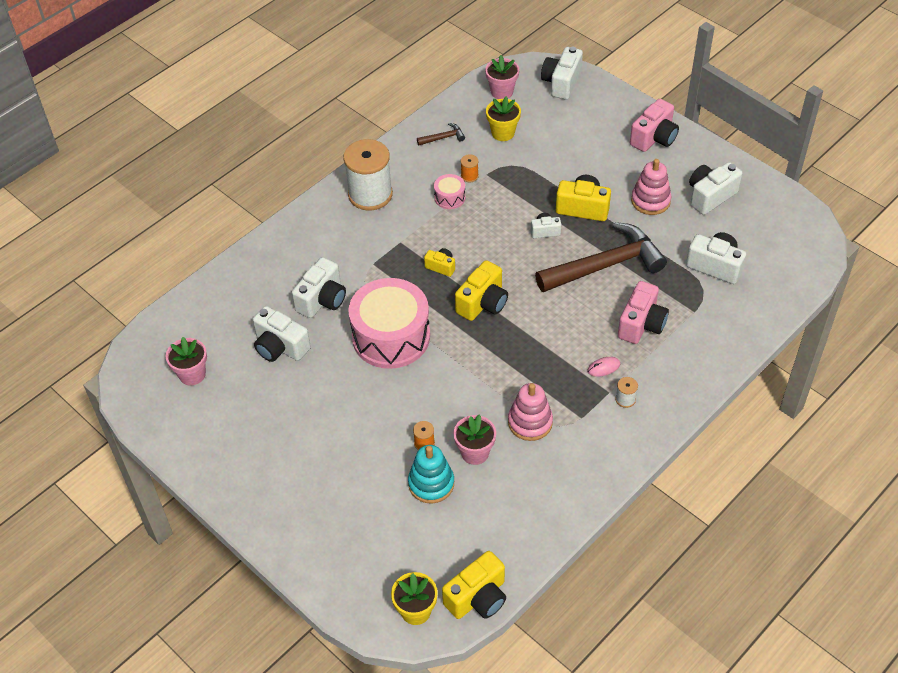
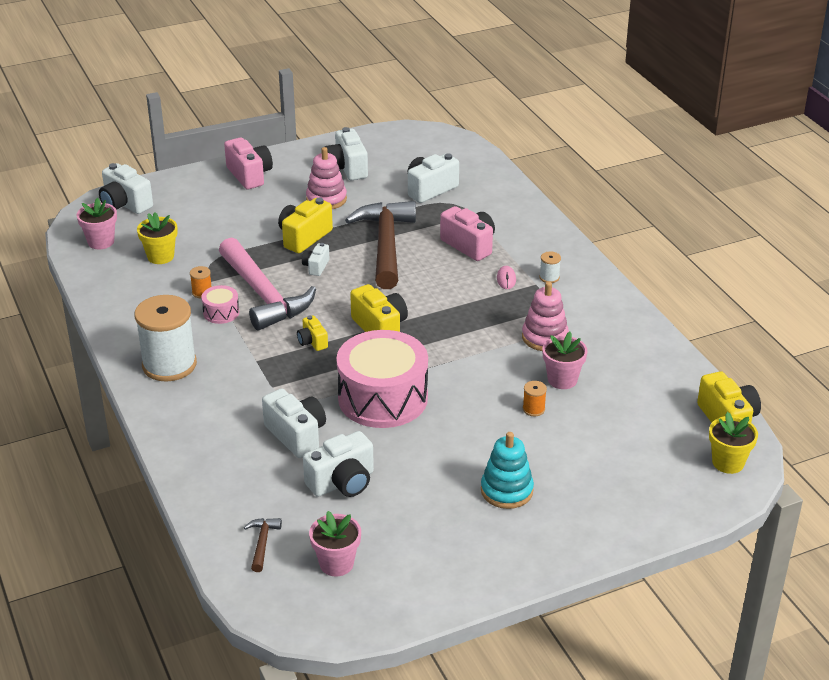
camera: 70 degrees left, 15 degrees down
turquoise stacking toy [408,445,454,503] -> turquoise stacking toy moved to [481,432,534,509]
brown hammer [417,123,465,145] -> brown hammer moved to [244,518,282,572]
yellow camera [424,248,455,277] -> yellow camera turned 75 degrees counterclockwise [297,315,328,351]
none -> pink hammer [219,237,316,331]

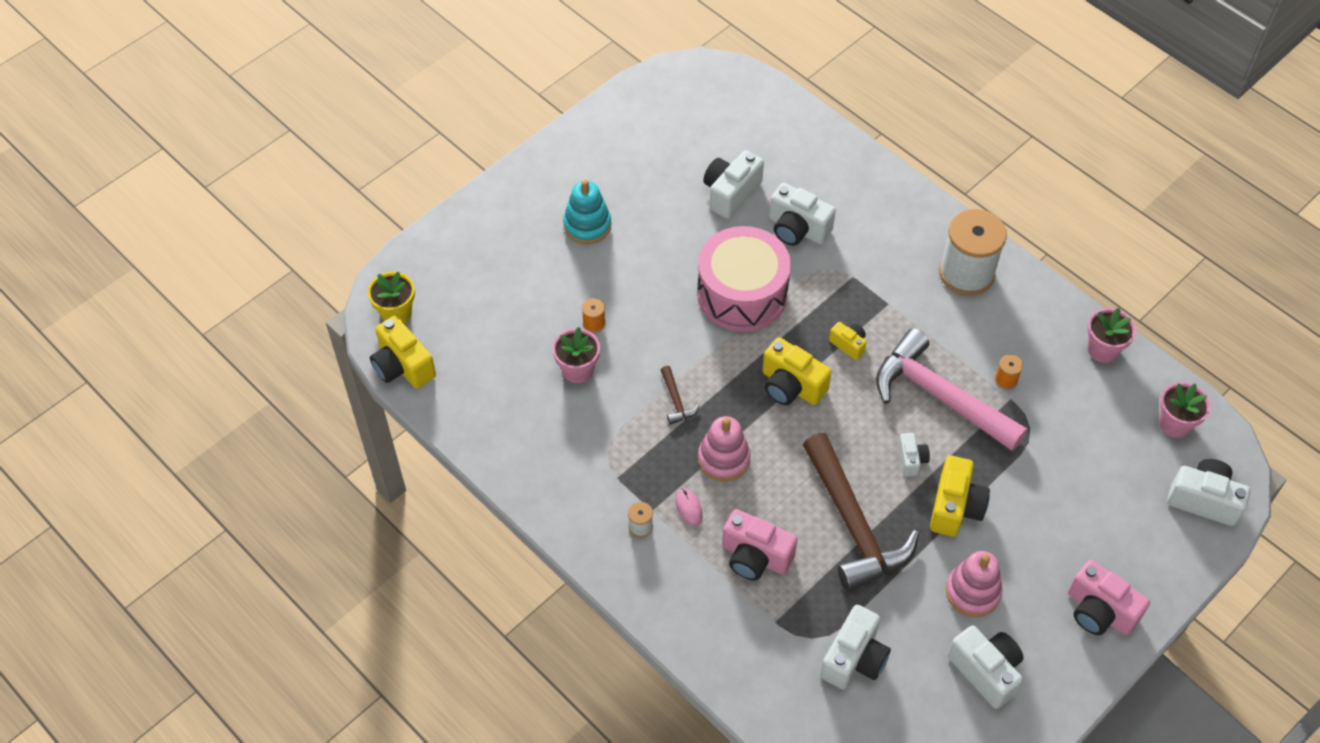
camera: 160 degrees right, 20 degrees up
yellow flower pot [137,212,178,264] -> none
pink drum [201,285,239,324] -> none
brown hammer [244,518,282,572] -> brown hammer moved to [661,366,700,425]
pink flower pot [309,511,361,577] -> pink flower pot moved to [1087,308,1136,363]
pink stacking toy [522,282,569,351] -> pink stacking toy moved to [698,416,751,482]

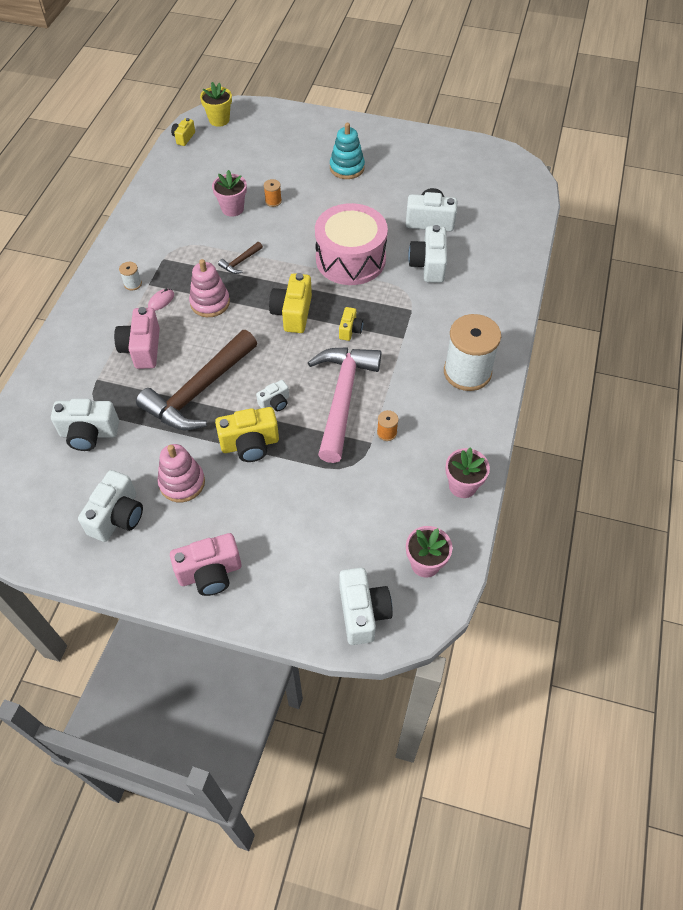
camera: 60 degrees right, 0 degrees up
yellow camera [370,316,436,388] -> yellow camera [171,118,195,146], size x0.56
pink camera [1068,560,1150,635] -> pink camera turned 120 degrees counterclockwise [170,533,242,596]

